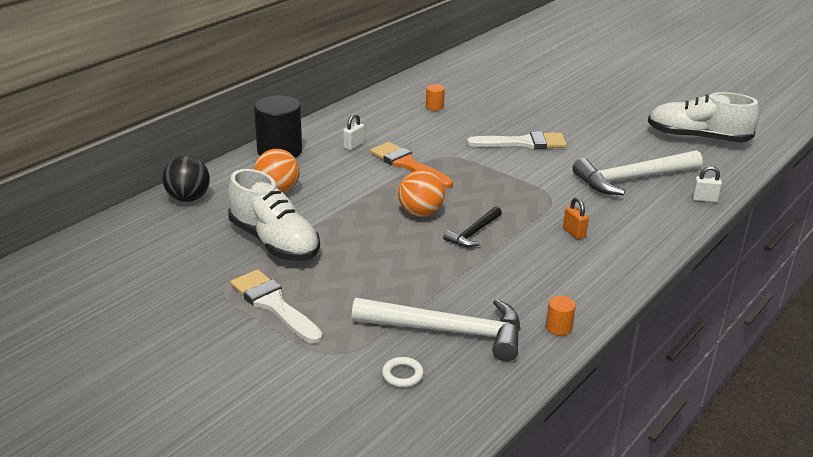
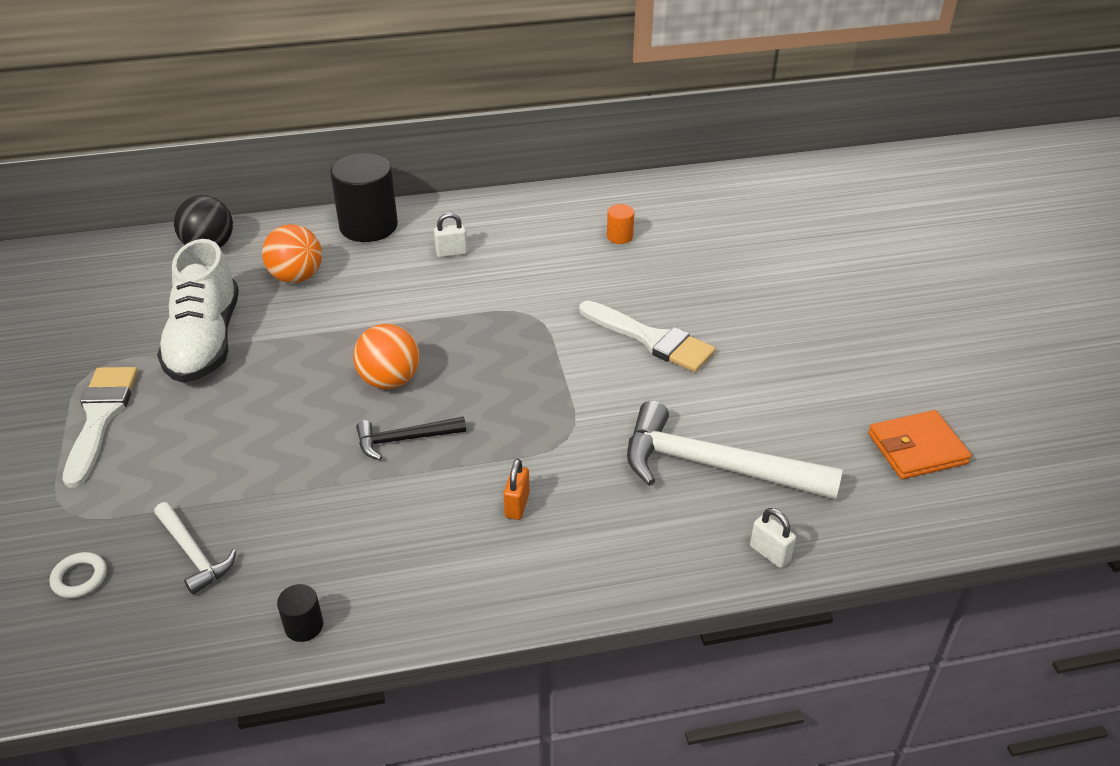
camera: 40 degrees right, 10 degrees up
white hammer [352,298,521,361] -> white hammer [154,502,236,595], size x0.52
orange brush [370,142,453,188] -> none
orange cylinder [546,296,576,336] -> black cylinder [277,584,323,642]
white shoe [648,92,760,142] -> orange wallet [868,410,971,479]

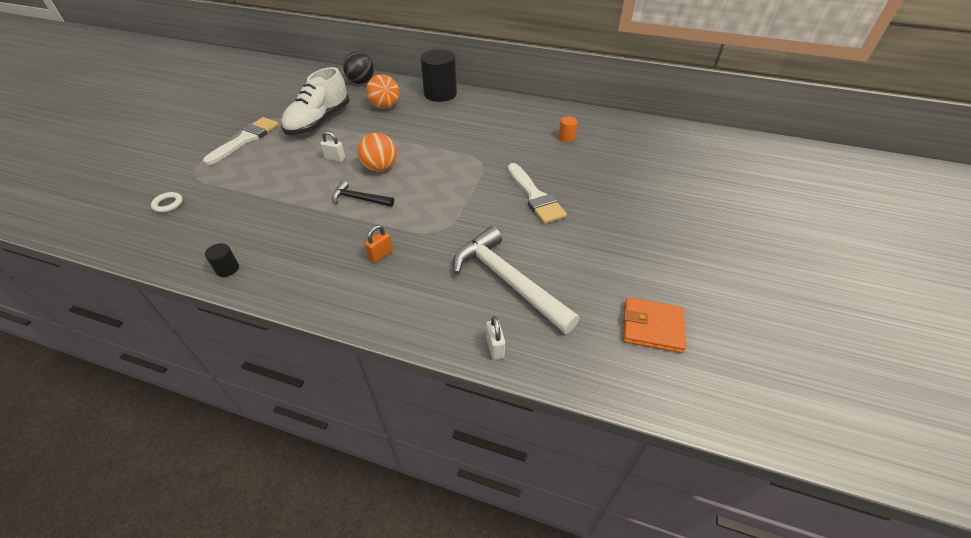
camera: 30 degrees right, 5 degrees up
white hammer [154,502,236,595] -> none
white padlock [434,213,467,257] -> white padlock moved to [320,131,345,162]

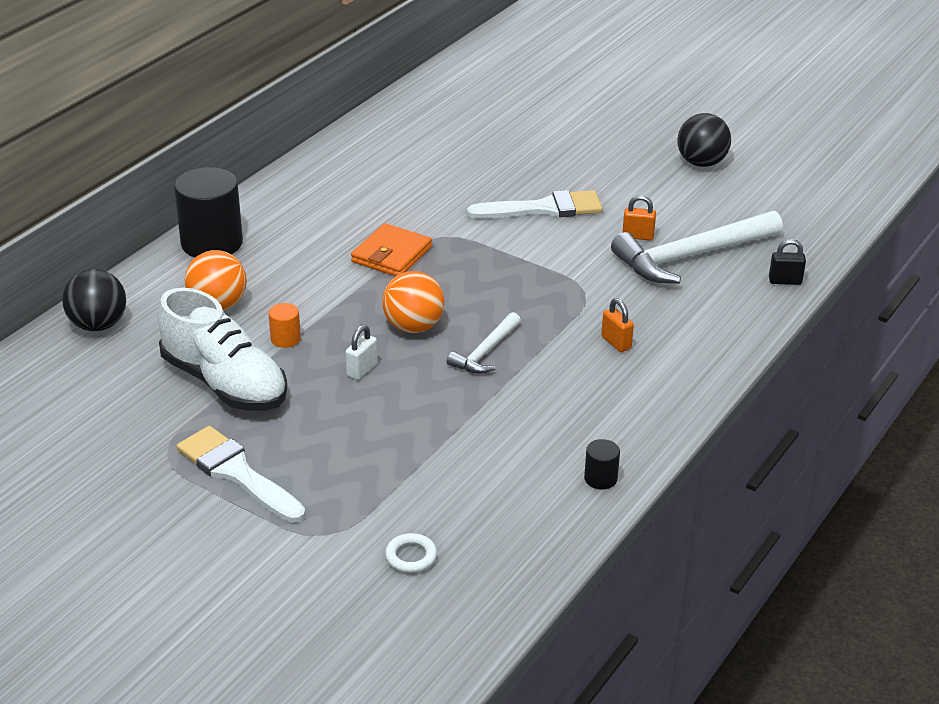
camera: 75 degrees left, 10 degrees down
black hammer [332,181,394,207] -> white hammer [447,312,521,374]
white padlock [486,316,505,360] -> black padlock [769,239,806,285]
orange cylinder [558,116,578,142] -> orange cylinder moved to [268,303,301,348]
orange wallet [623,297,686,353] -> orange wallet moved to [351,223,432,276]
none -> orange padlock [622,195,656,241]
none -> black ball [677,113,731,167]

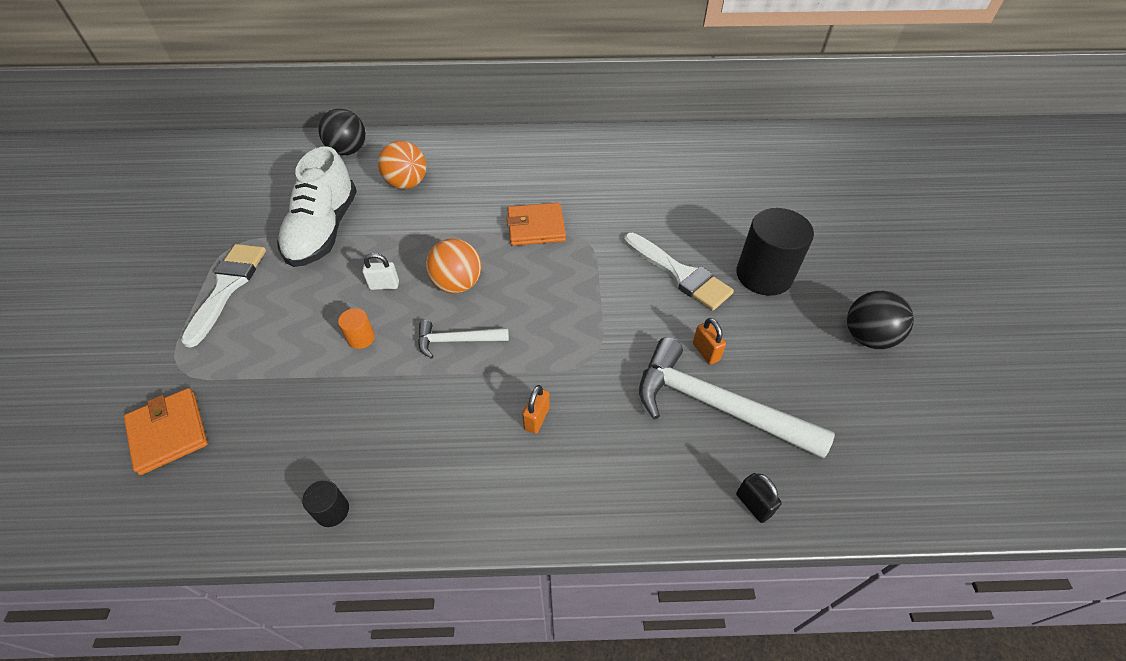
camera: 55 degrees right, 15 degrees up
black cylinder [174,167,243,258] -> black cylinder moved to [736,208,814,296]
orange cylinder [268,303,301,348] -> orange cylinder moved to [338,308,375,349]
white ring [385,533,437,573] -> orange wallet [124,388,208,475]

